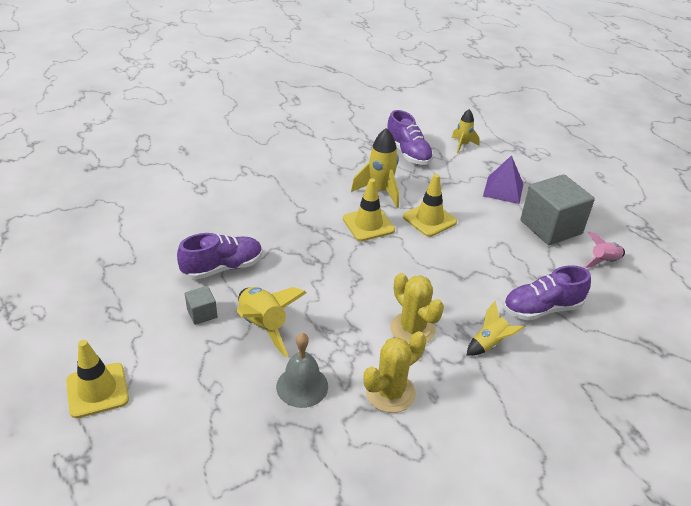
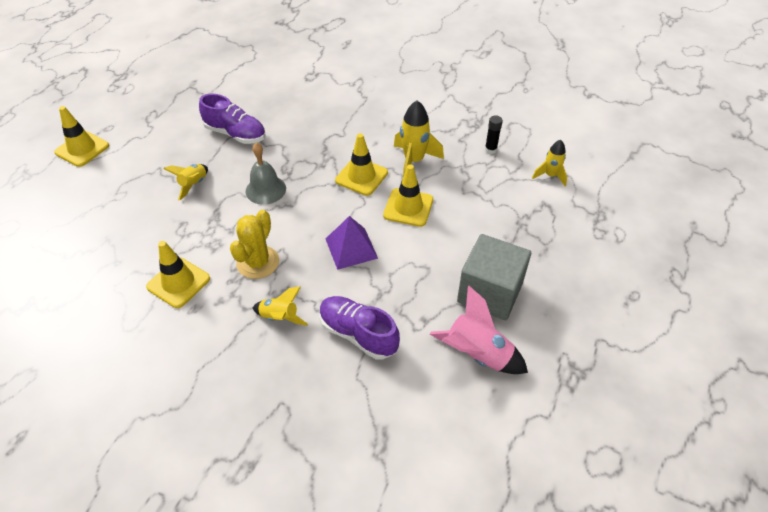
camera: 55 degrees right, 10 degrees up
grey cube [185,286,218,325] -> none
yellow rocket [237,287,306,357] -> yellow rocket [163,164,208,201], size x0.62
grey bell [276,333,328,408] -> grey bell moved to [246,143,286,205]
yellow cactus [364,331,426,413] -> yellow traffic cone [146,241,210,308]
purple shoe [387,110,433,165] -> black glue stick [485,115,503,154]
purple pyramid [483,155,523,204] -> purple pyramid moved to [326,216,378,270]
pink rocket [584,232,625,268] -> pink rocket [430,285,528,374], size x1.62

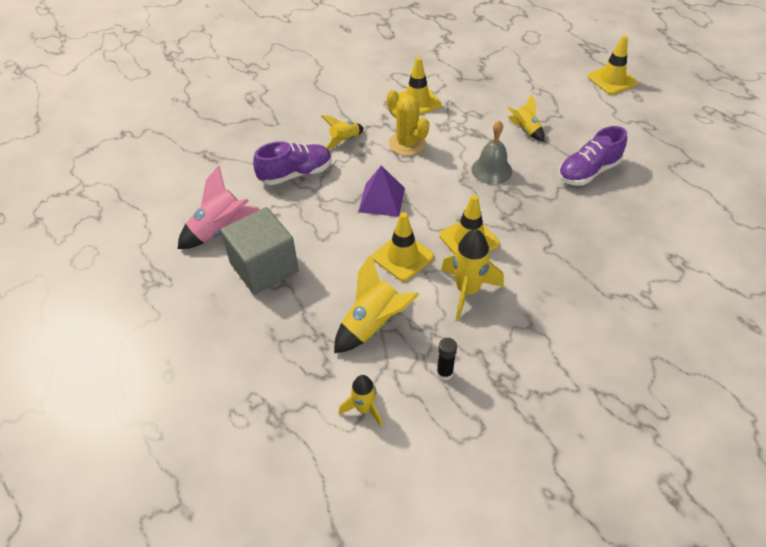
camera: 120 degrees right, 0 degrees up
none -> yellow rocket [334,254,420,353]

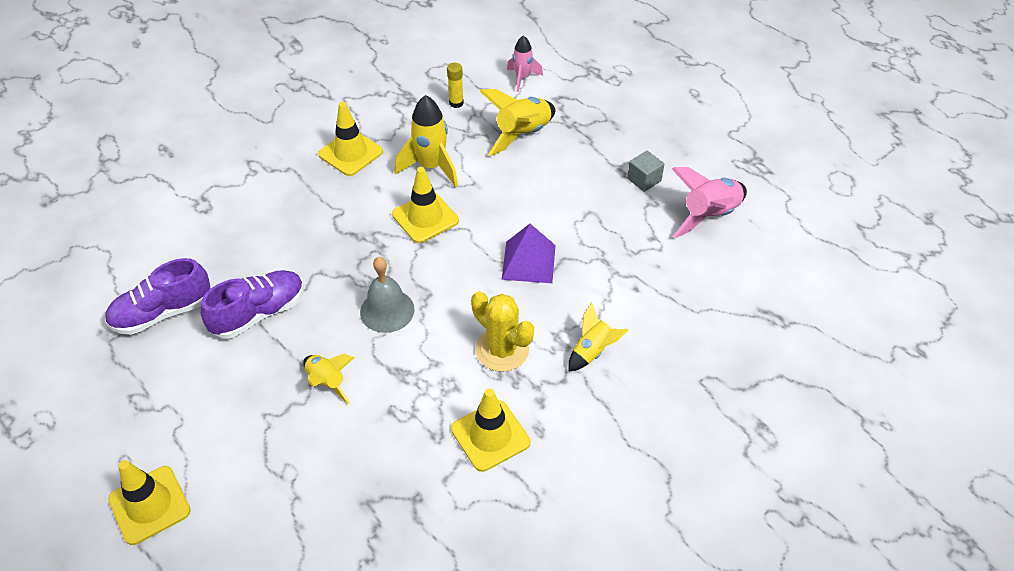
camera: 175 degrees right, 0 degrees up
grey cube [220,207,299,295] -> grey cube [627,151,664,192], size x0.46
purple shoe [253,141,332,185] -> purple shoe moved to [105,258,210,335]
yellow rocket [339,375,383,427] -> pink rocket [507,35,543,92]
yellow traffic cone [372,212,434,281] -> yellow traffic cone moved to [318,102,383,176]
black glue stick [437,338,457,380] -> yellow glue stick [447,63,464,108]

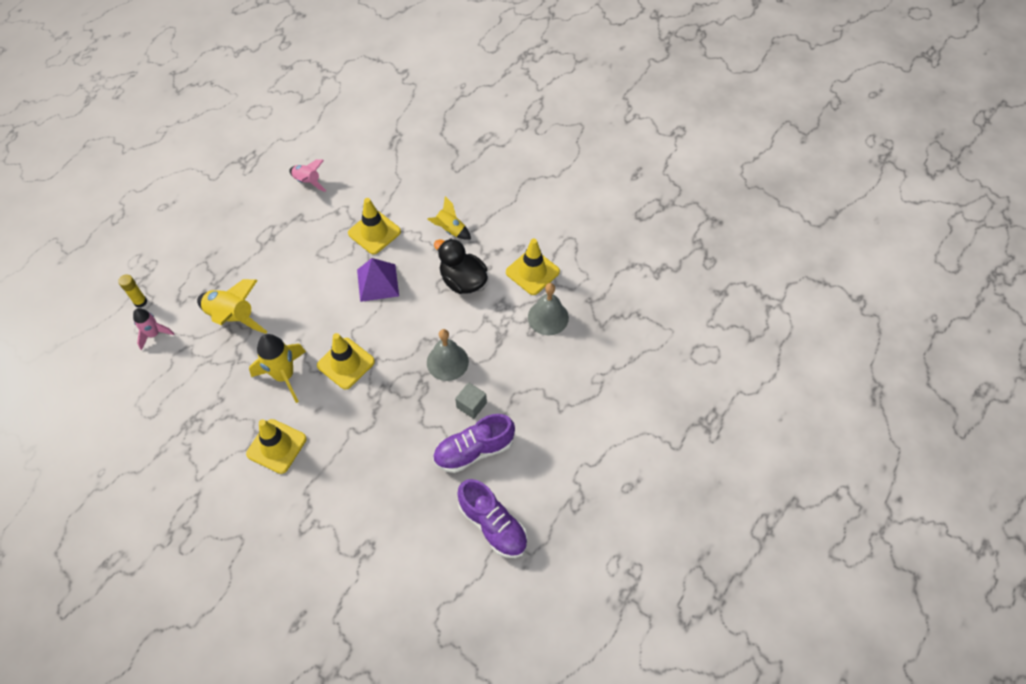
camera: 105 degrees left, 10 degrees up
yellow traffic cone [108,460,191,545] -> yellow traffic cone moved to [348,198,401,254]
purple shoe [200,270,304,339] -> purple shoe turned 60 degrees counterclockwise [433,414,515,473]
yellow rocket [303,354,354,404] -> none
yellow glue stick [447,63,464,108] -> yellow glue stick moved to [118,274,147,308]
yellow cactus [471,291,534,372] -> black duck [434,238,488,294]
grey cube [627,151,664,192] -> grey cube moved to [455,382,487,419]
pink rocket [672,167,747,238] -> pink rocket [289,159,326,192], size x0.62
none -> grey bell [528,283,569,336]

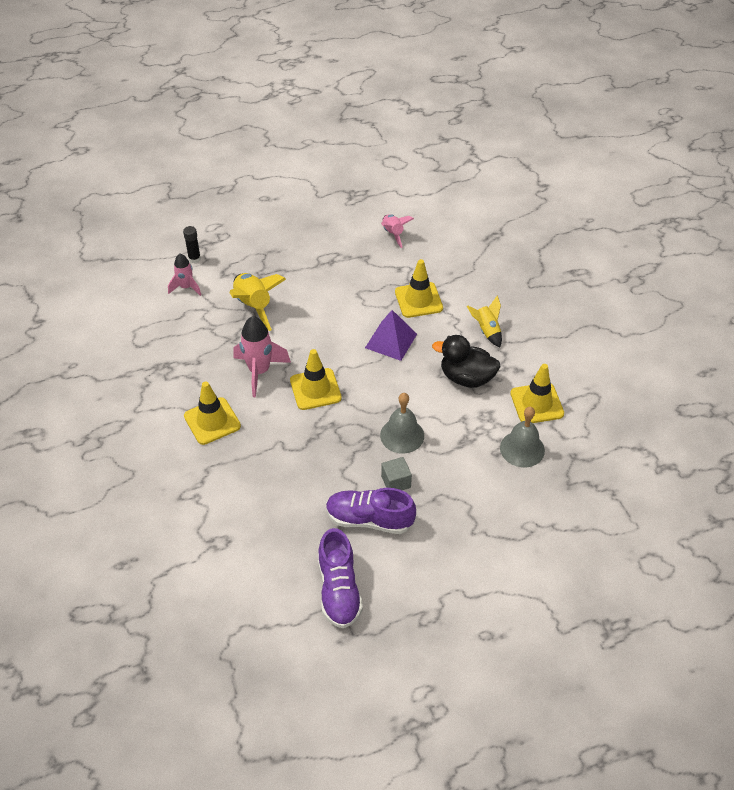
camera: 35 degrees right, 10 degrees down
yellow glue stick [118,274,147,308] -> black glue stick [183,226,201,263]
yellow rocket [249,334,306,403] -> pink rocket [234,316,291,397]
black duck [434,238,488,294] -> black duck turned 60 degrees counterclockwise [432,335,500,388]

